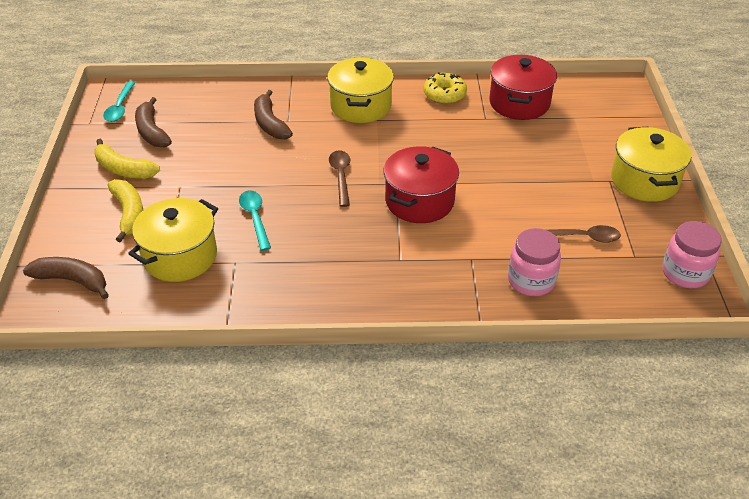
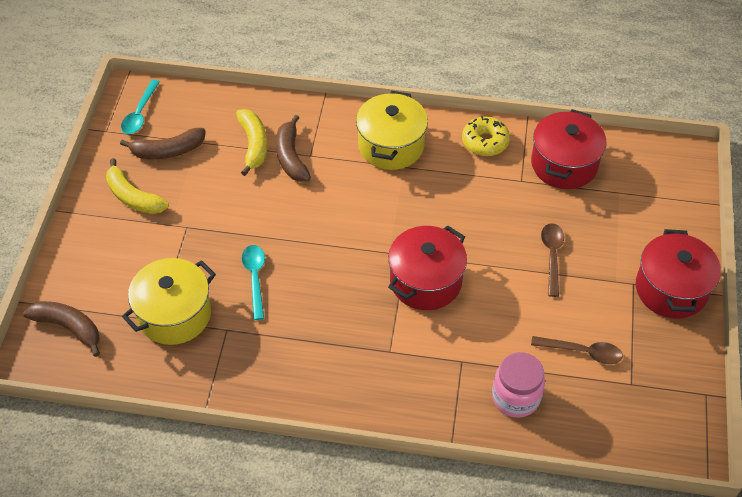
camera: 10 degrees right, 10 degrees up
yellow banana [108,179,143,243] -> yellow banana moved to [236,109,267,176]
brown banana [135,97,172,147] -> brown banana turned 90 degrees counterclockwise [120,128,205,159]
brown spoon [329,150,350,207] -> brown spoon moved to [541,223,564,297]
yellow pot [611,127,691,202] -> red pot [636,229,721,319]
pink jar [662,221,722,288] -> none

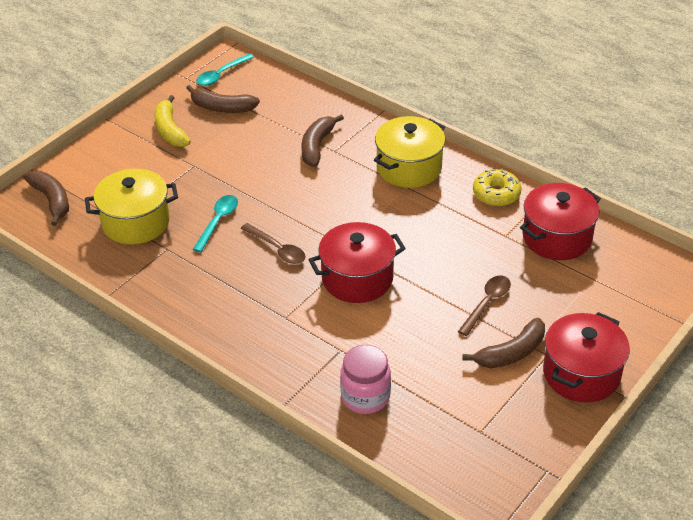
camera: 30 degrees right, 10 degrees down
yellow banana [236,109,267,176] -> none
brown spoon [531,336,623,364] -> brown spoon moved to [241,223,306,264]
none -> brown banana [463,318,545,368]

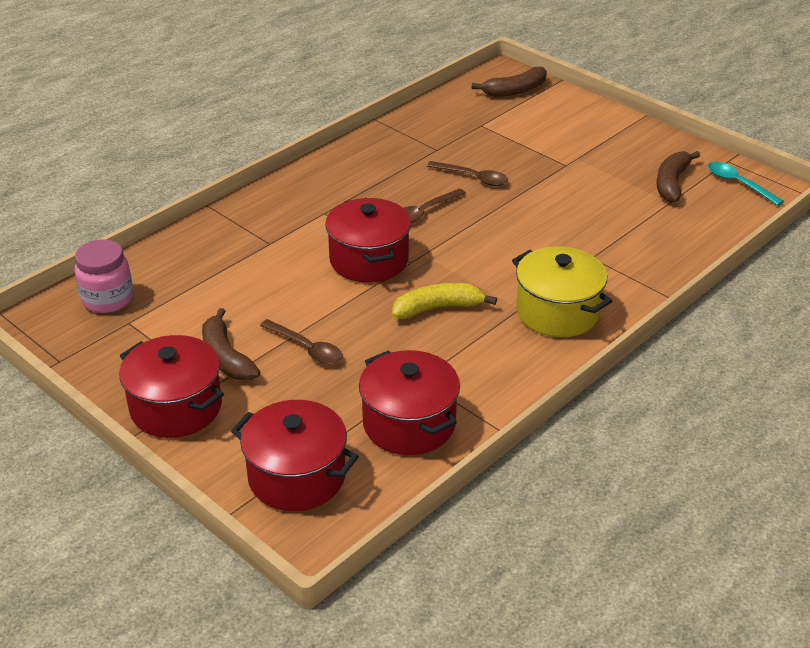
camera: 95 degrees right, 5 degrees down
yellow pot [85,169,178,245] -> none
yellow banana [154,95,191,147] -> yellow banana moved to [392,283,497,319]
turquoise spoon [193,195,238,252] -> brown spoon [427,161,508,186]
brown banana [301,114,344,167] -> none
pink jar [340,345,391,414] -> pink jar moved to [74,239,133,313]
yellow donut [473,169,522,206] -> none
none -> red pot [231,400,359,511]

